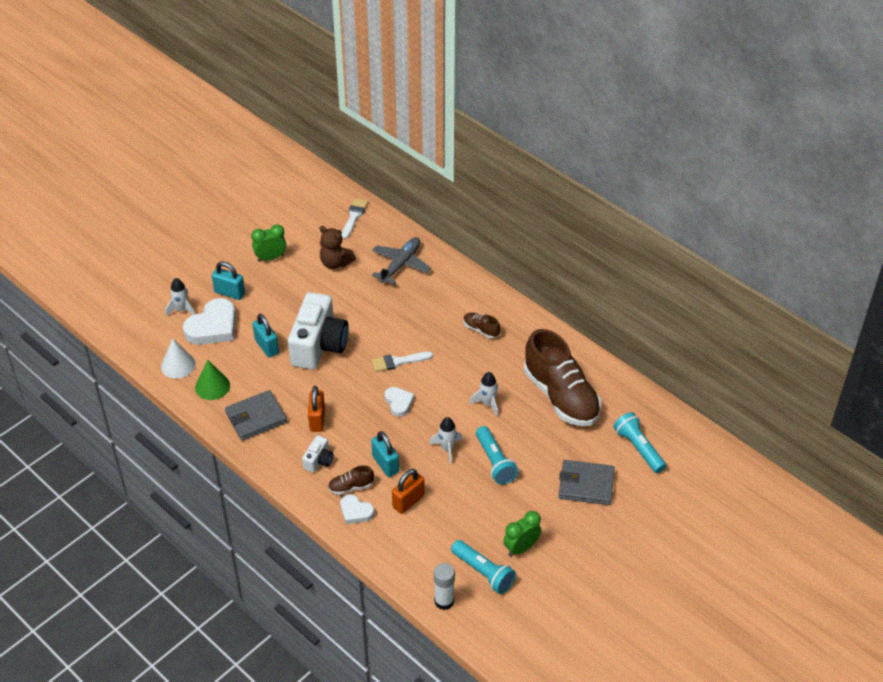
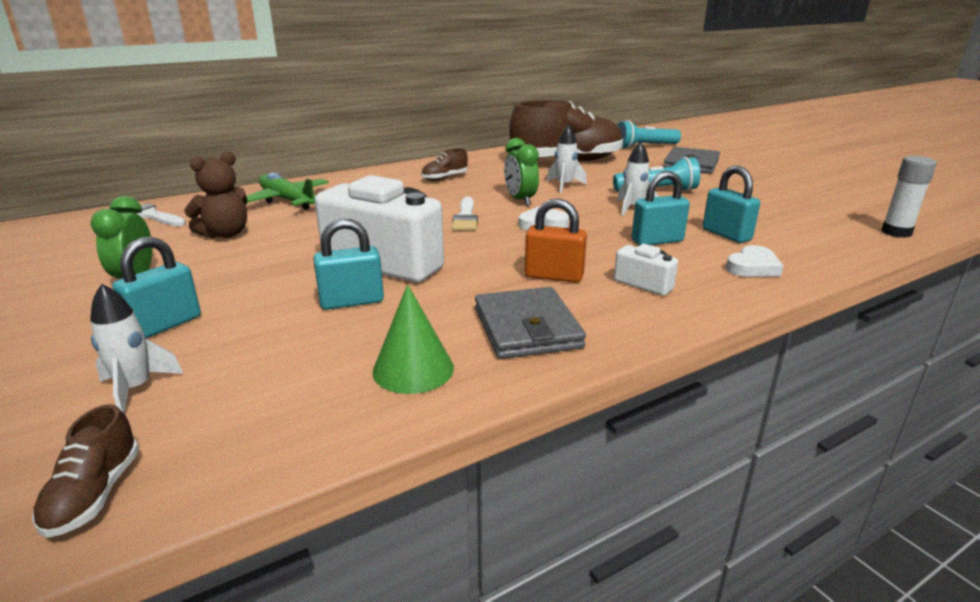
camera: 75 degrees left, 20 degrees down
white cone [161,338,196,379] -> none
white heart [183,298,236,345] -> none
brown shoe [328,465,374,495] -> brown shoe moved to [32,404,139,538]
grey plane [372,237,431,285] -> green plane [246,172,329,210]
orange padlock [392,469,425,514] -> turquoise padlock [703,166,760,243]
turquoise flashlight [451,540,516,594] -> none
green clock [503,511,541,556] -> green clock moved to [504,138,539,206]

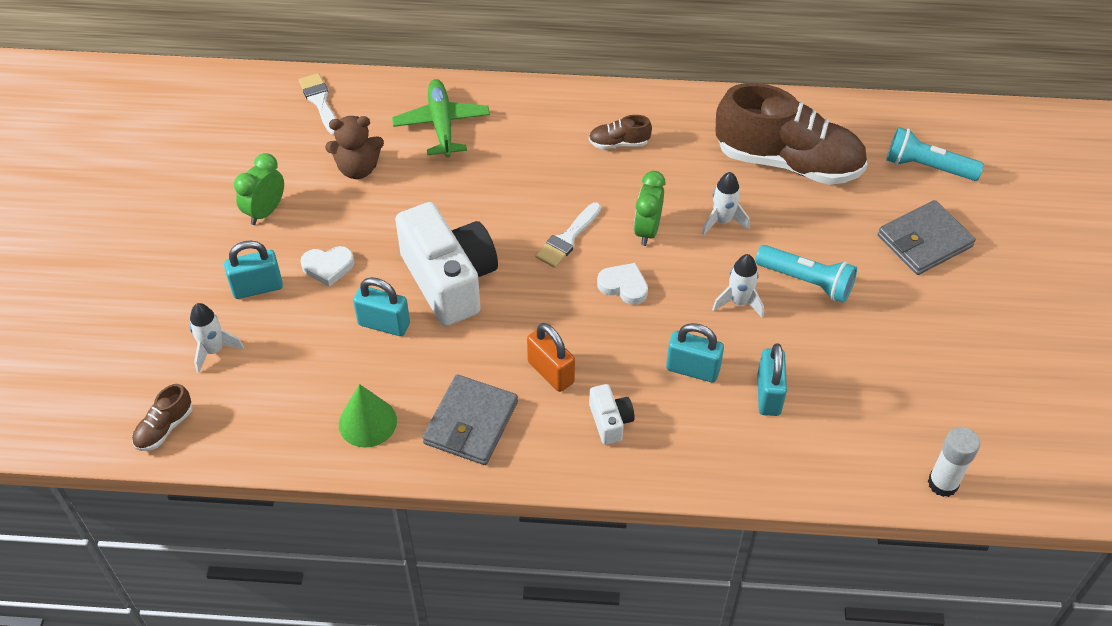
camera: 35 degrees right, 25 degrees up
white heart [726,245,783,277] -> white heart moved to [300,246,354,287]

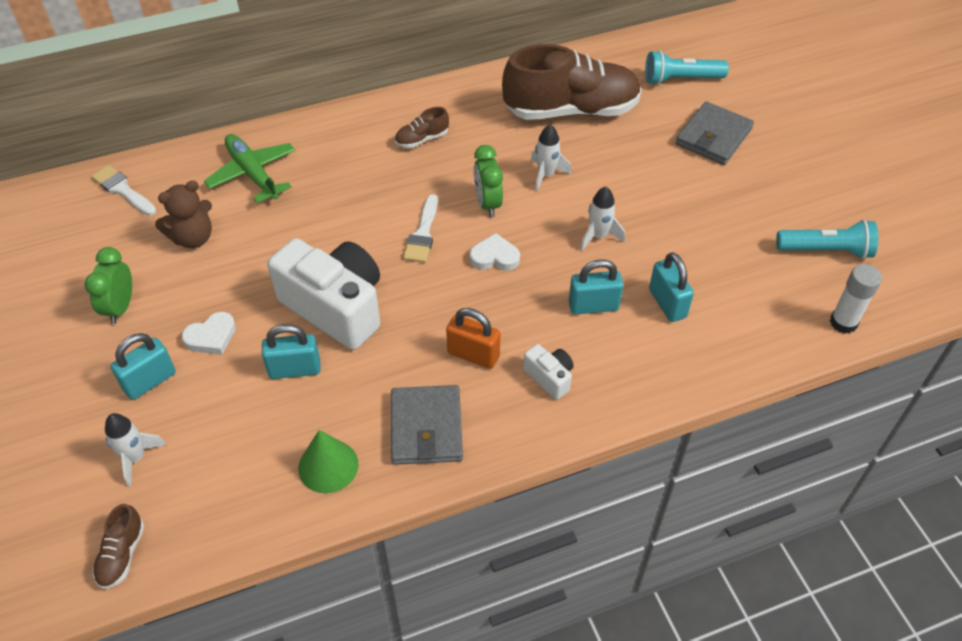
camera: 25 degrees left, 0 degrees up
turquoise flashlight [755,245,857,303] -> turquoise flashlight moved to [776,220,878,259]

